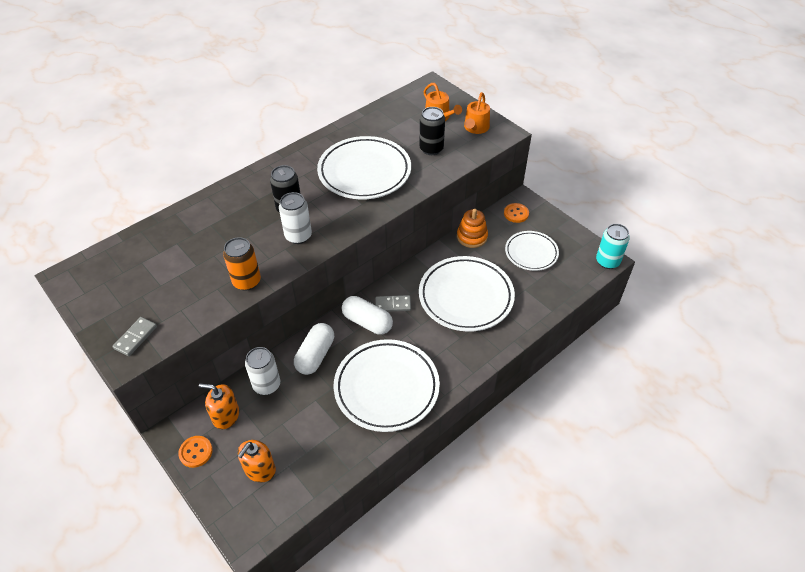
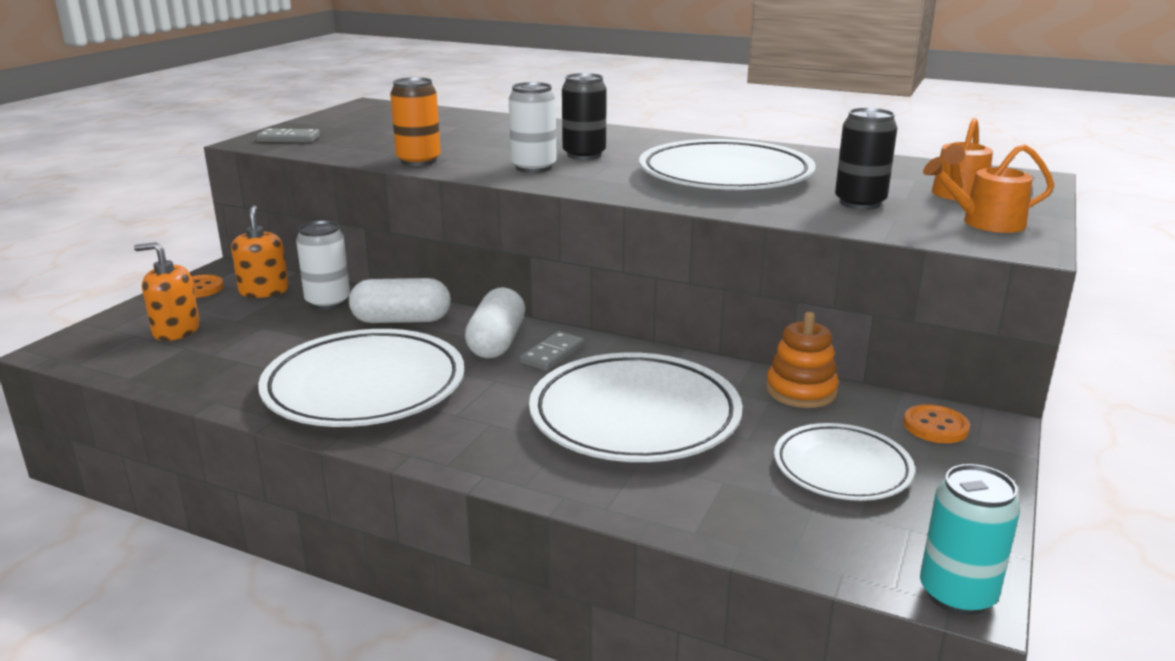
camera: 65 degrees right, 25 degrees down
grey domino [375,295,411,312] -> grey domino turned 60 degrees clockwise [520,331,585,371]

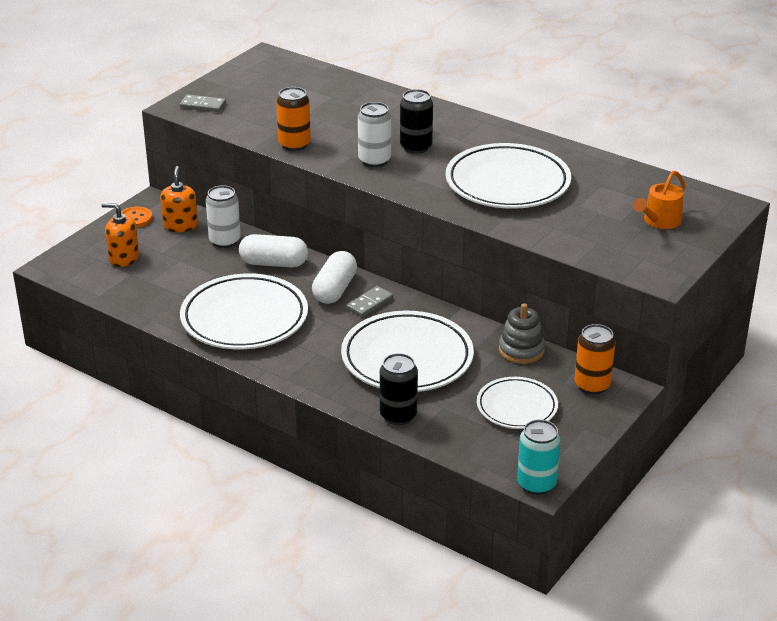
camera: 10 degrees right, 10 degrees up
orange stacking toy [766,312,839,408] -> grey stacking toy [499,303,545,364]
black can [835,108,897,210] -> black can moved to [380,353,418,425]
orange button [903,404,970,443] -> orange can [574,324,615,395]
orange watering can [923,144,1054,233] -> none

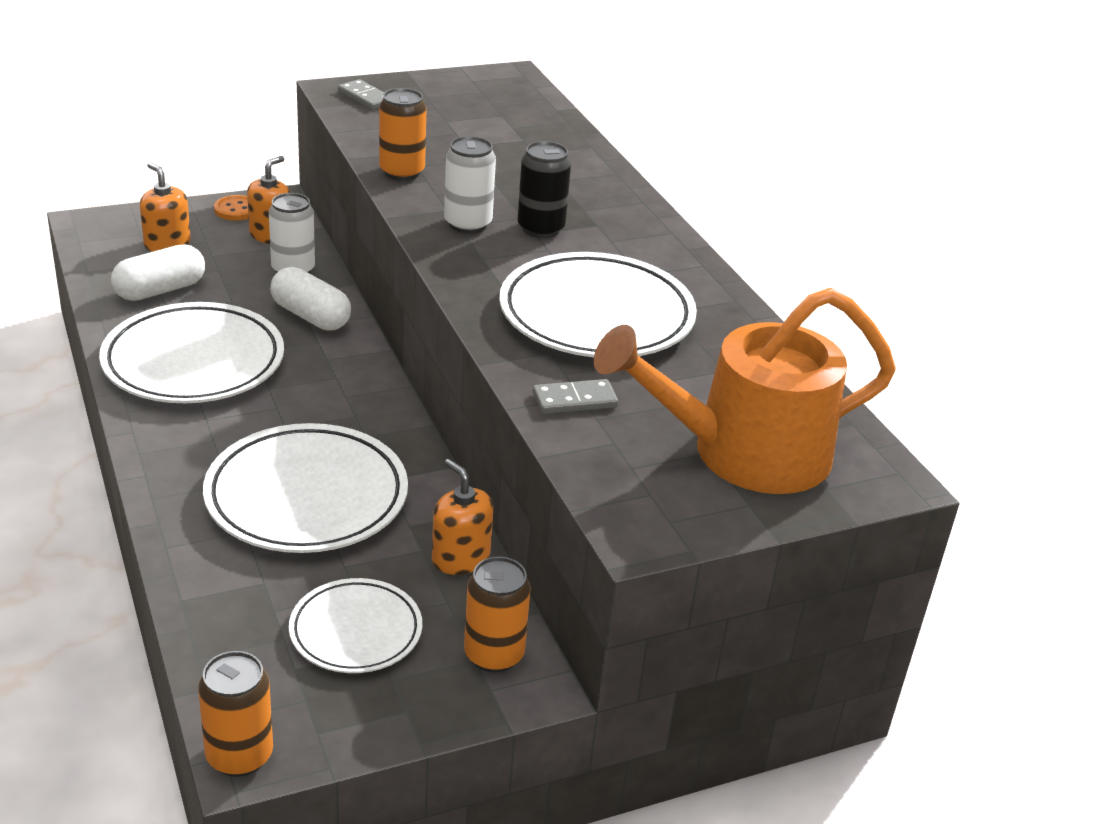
camera: 30 degrees right, 0 degrees up
white capsule [312,251,357,304] -> white capsule moved to [111,244,205,301]
grey domino [346,286,393,317] -> grey domino moved to [533,379,618,414]
black can [380,353,418,425] -> none
grey stacking toy [499,303,545,364] -> orange soap dispenser [432,459,493,575]
turquoise can [517,419,560,495] -> orange can [198,651,273,777]
orange watering can [633,171,685,229] -> orange watering can [594,288,896,494], size x2.10

